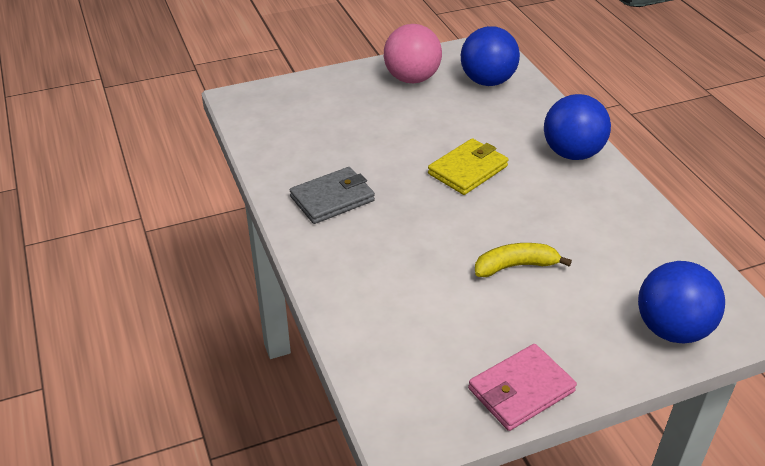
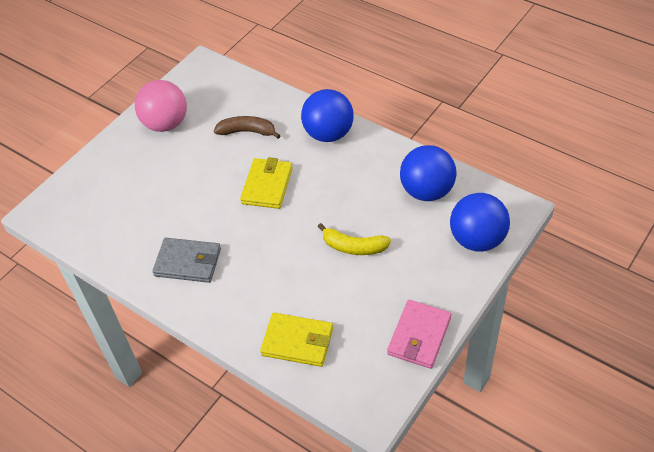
camera: 30 degrees left, 10 degrees up
grey wallet [290,167,375,224] -> grey wallet turned 75 degrees clockwise [152,238,221,283]
blue ball [461,26,520,86] -> blue ball moved to [400,145,457,201]
yellow banana [475,243,572,277] -> yellow banana turned 120 degrees counterclockwise [318,223,391,255]
none -> brown banana [214,116,281,139]
none -> yellow wallet [260,313,333,367]

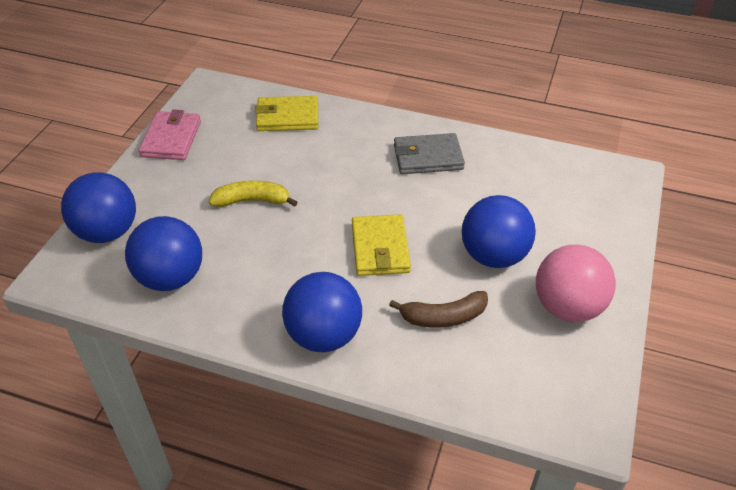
camera: 160 degrees right, 5 degrees down
none -> blue ball [462,195,536,268]

